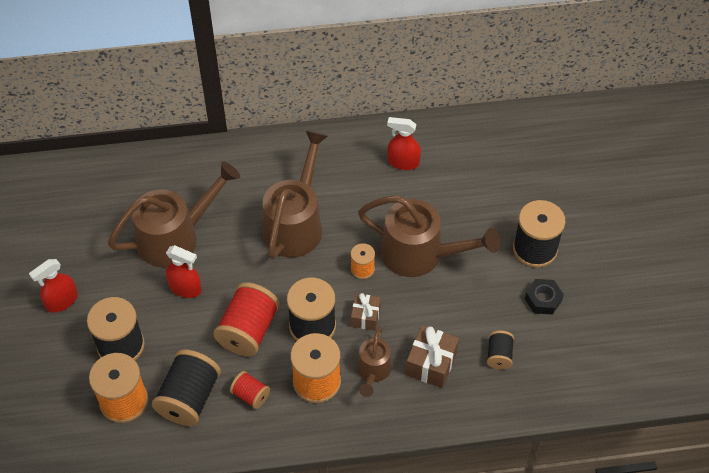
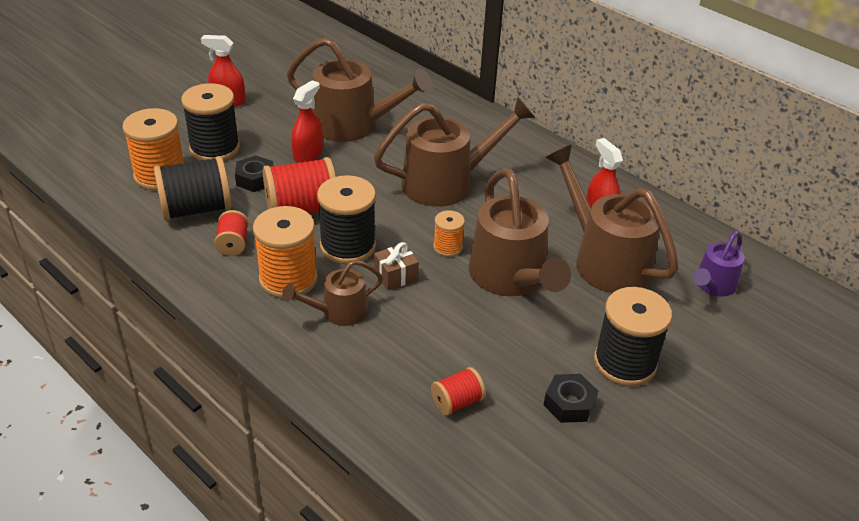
camera: 50 degrees right, 15 degrees down
red spray bottle [166,245,202,298] -> red spray bottle turned 135 degrees counterclockwise [291,80,323,163]
brown gift [406,325,459,388] -> none
black spool [487,330,514,369] -> red spool [431,367,486,416]
none -> black nut [235,155,273,192]
none -> brown watering can [545,145,679,293]
none -> purple watering can [693,231,745,296]

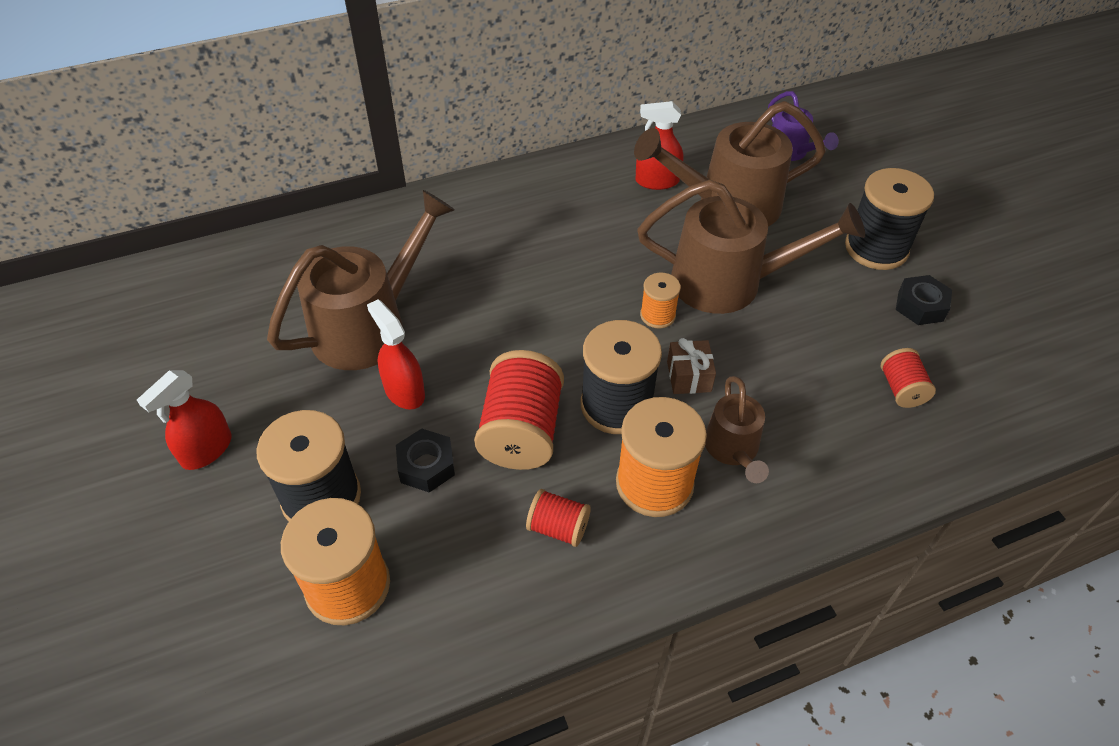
camera: 65 degrees left, 10 degrees up
black spool [153,156,232,221] -> none
brown watering can [374,97,536,207] -> none

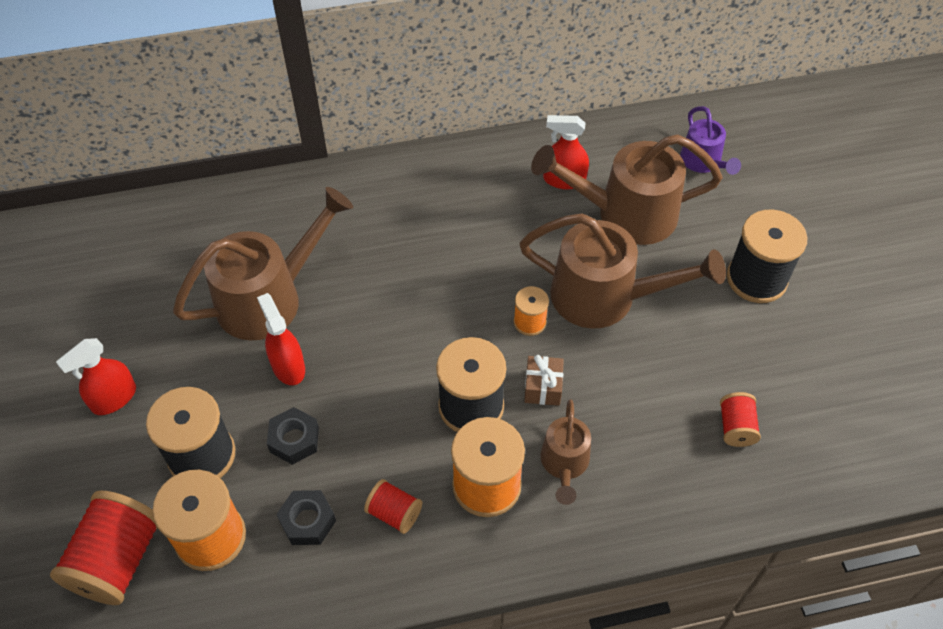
camera: 10 degrees right, 5 degrees up
red spool [474,350,564,470] -> red spool moved to [50,491,158,605]
black nut [896,275,952,325] -> black nut moved to [277,490,336,545]

